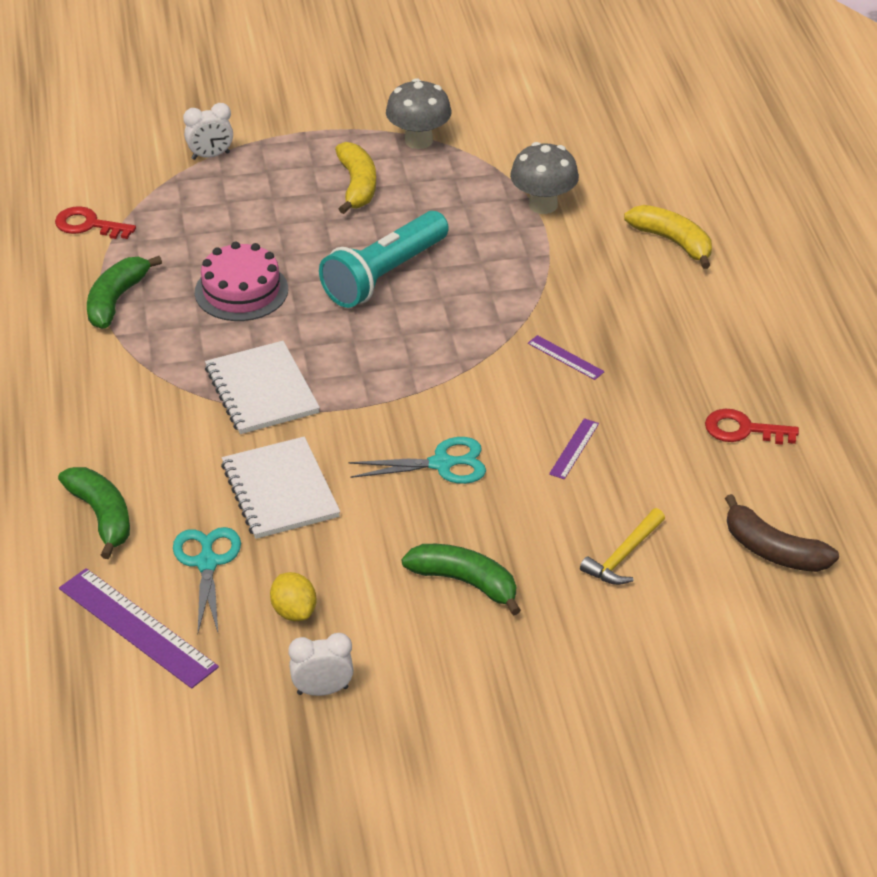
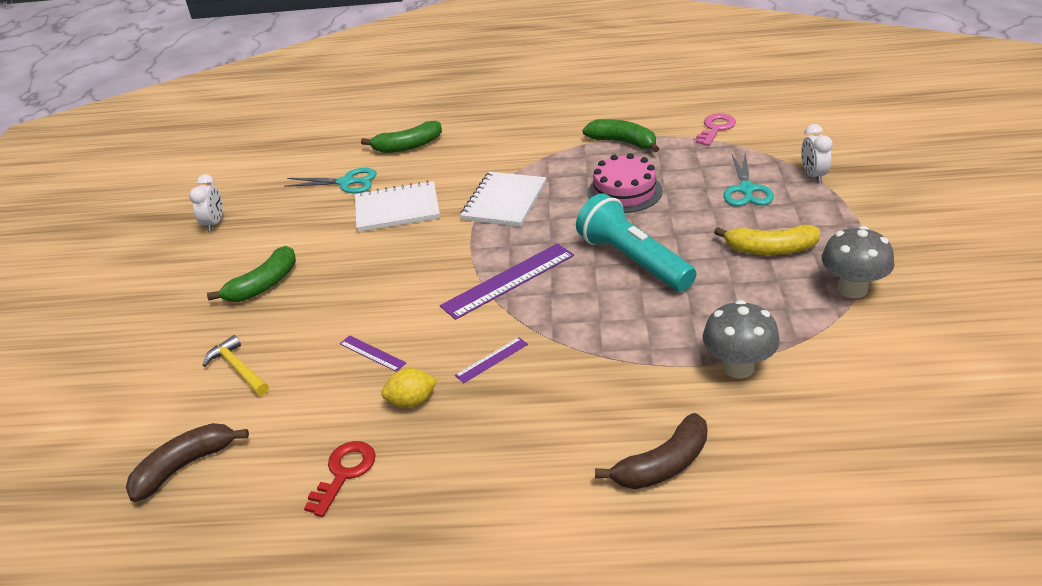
camera: 105 degrees right, 5 degrees down
red key [55,206,136,239] -> pink key [696,113,736,146]
purple ruler [59,568,219,689] -> purple ruler moved to [440,243,574,320]
white notebook [205,341,320,434] -> white notebook turned 60 degrees counterclockwise [460,172,546,227]
yellow lemon [270,572,316,621] -> yellow lemon moved to [381,368,438,408]
turquoise scissors [348,437,486,484] -> turquoise scissors moved to [723,153,774,206]
yellow banana [624,205,712,269] -> brown banana [595,413,707,489]

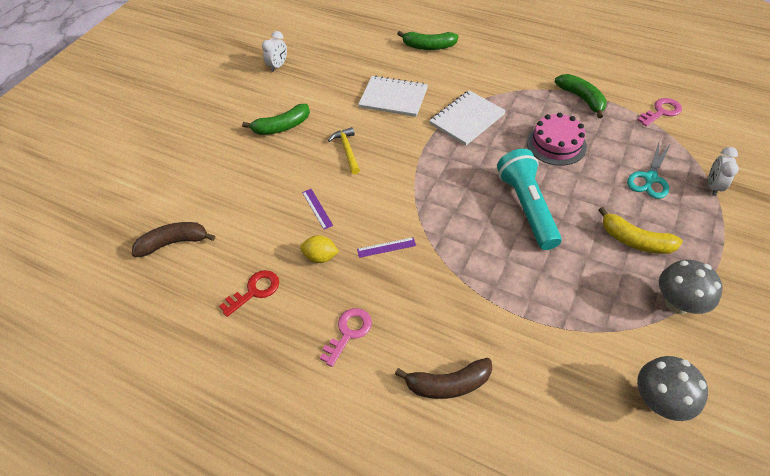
camera: 25 degrees right, 15 degrees up
yellow hammer [203,335,269,396] -> yellow hammer moved to [328,127,360,175]
turquoise scissors [284,168,377,194] -> none
purple ruler [440,243,574,320] -> none
grey mushroom [703,300,780,378] -> grey mushroom moved to [637,356,708,421]
none -> pink key [320,308,372,367]

